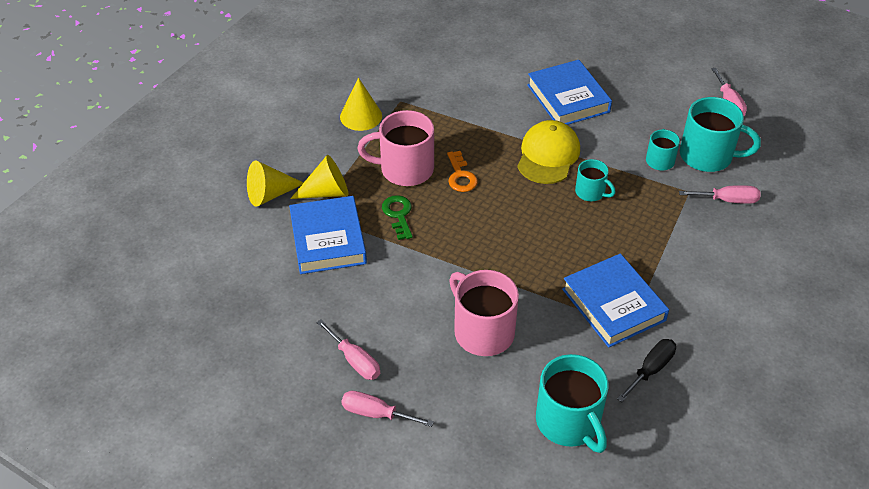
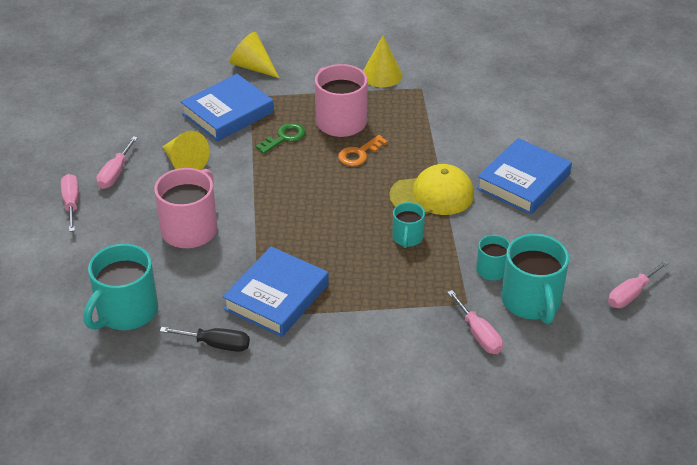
camera: 60 degrees right, 5 degrees down
yellow cone [290,155,348,199] -> yellow cone moved to [162,131,209,170]

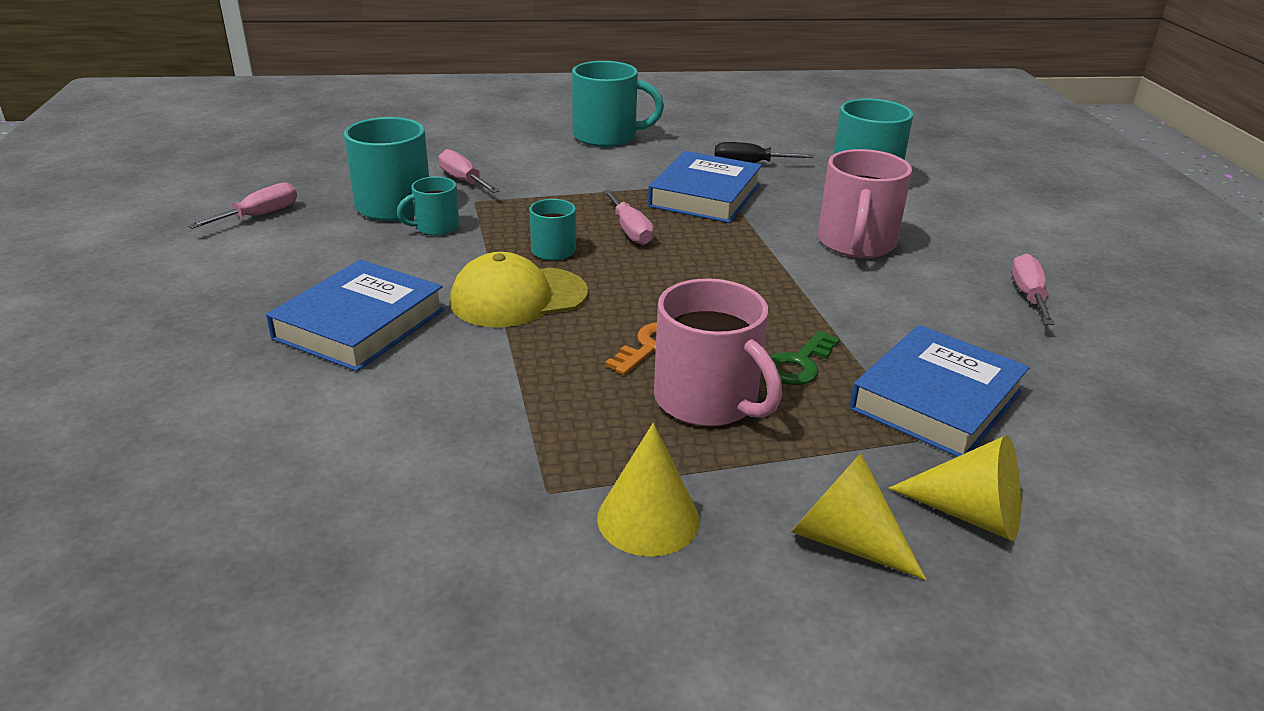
camera: 170 degrees right, 10 degrees down
pink screwdriver [61,174,79,232] -> pink screwdriver moved to [603,190,654,245]
yellow cone [162,131,209,170] -> yellow cone moved to [791,453,926,580]
none -> turquoise mug [572,61,664,147]

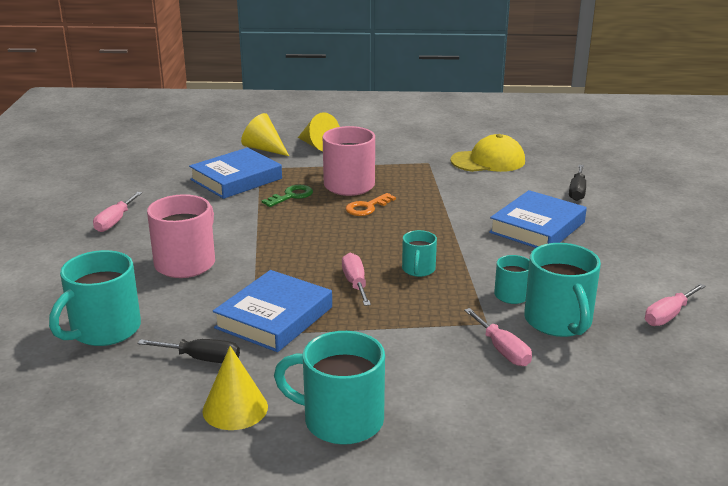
camera: 170 degrees left, 5 degrees down
yellow cap [450,252,588,327] -> yellow cap moved to [450,134,525,172]
yellow cone [597,423,700,557] -> yellow cone moved to [203,346,268,430]
none -> black screwdriver [569,165,586,201]

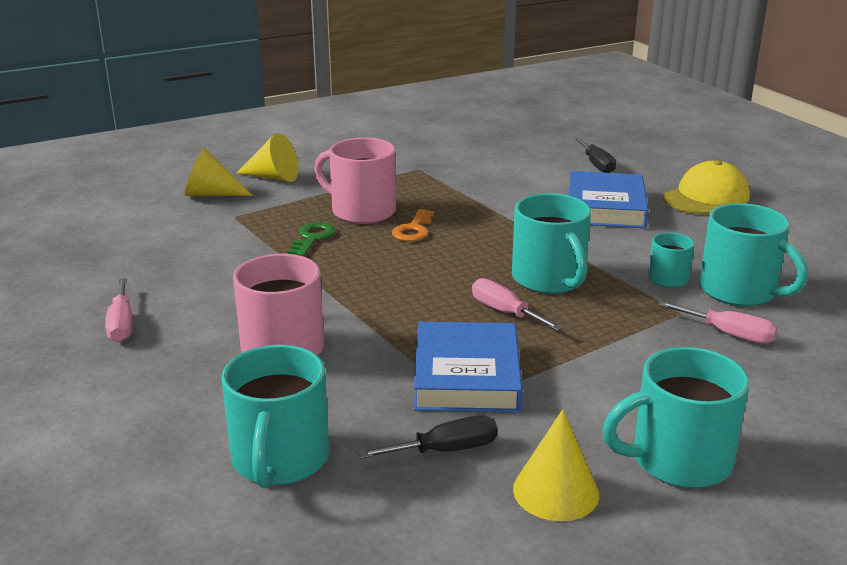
camera: 30 degrees left, 0 degrees up
blue book [189,148,282,199] -> none
turquoise mug [402,230,437,277] -> turquoise mug [512,193,591,294], size x1.82
yellow cap [450,134,525,172] -> yellow cap moved to [663,160,750,215]
pink screwdriver [645,283,706,326] -> none

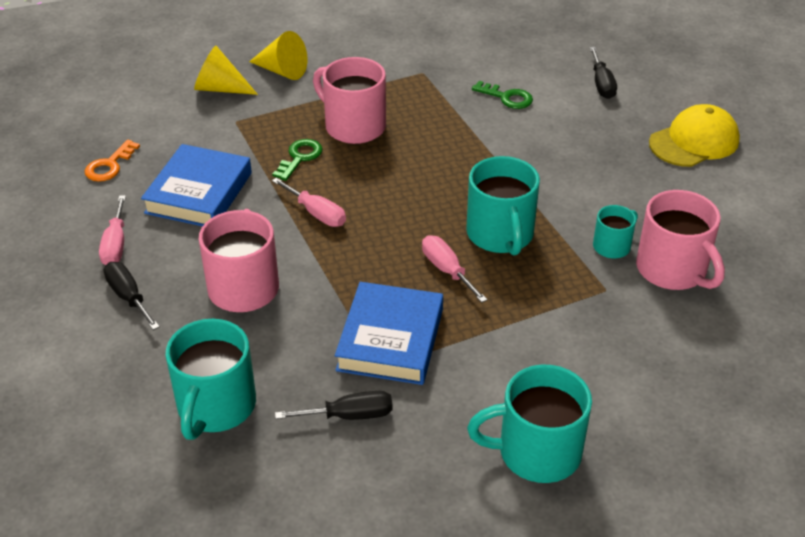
camera: 10 degrees right, 15 degrees up
orange key [392,209,434,242] -> orange key moved to [84,140,140,182]
yellow cone [513,409,599,521] -> none
blue book [568,171,649,228] -> blue book moved to [141,144,252,226]
pink screwdriver [658,301,778,344] -> pink screwdriver moved to [272,178,346,227]
turquoise mug [699,203,808,306] -> pink mug [636,190,725,290]
none -> black screwdriver [104,262,160,330]
none -> green key [472,81,533,109]

